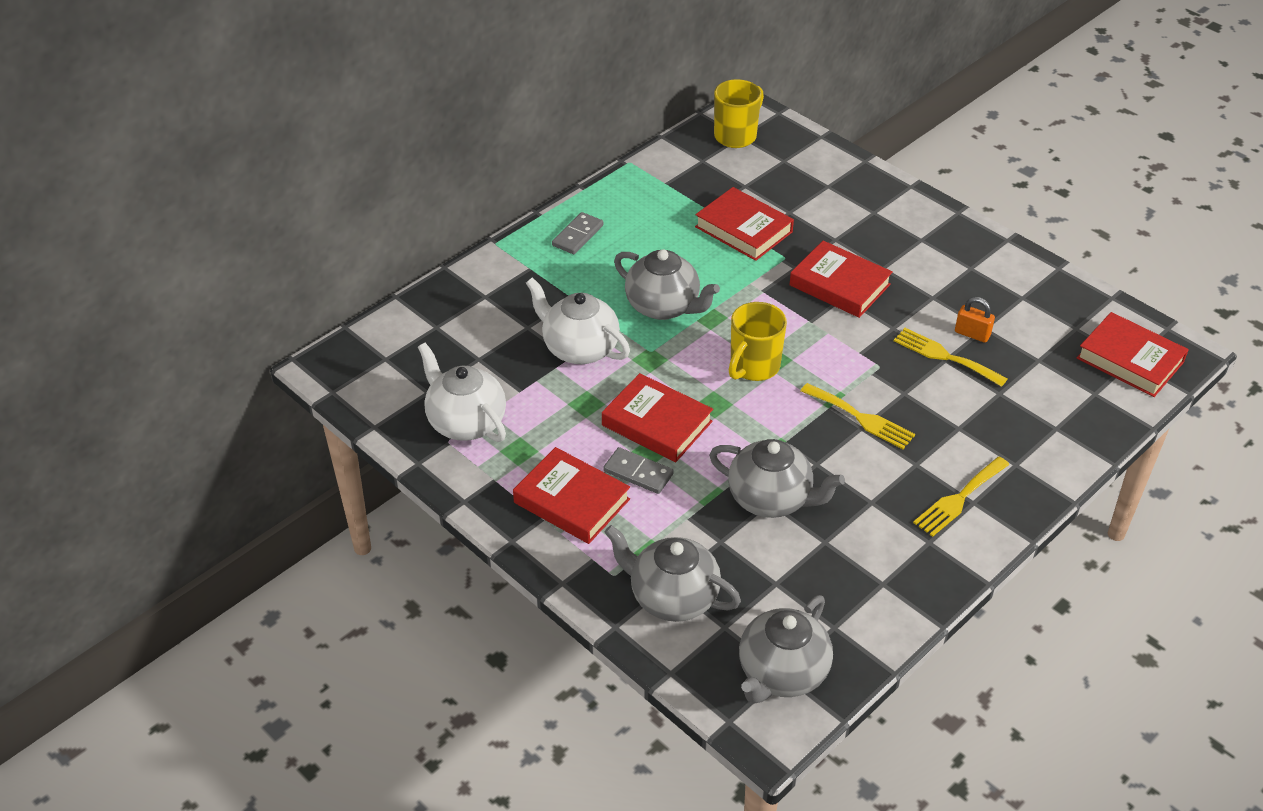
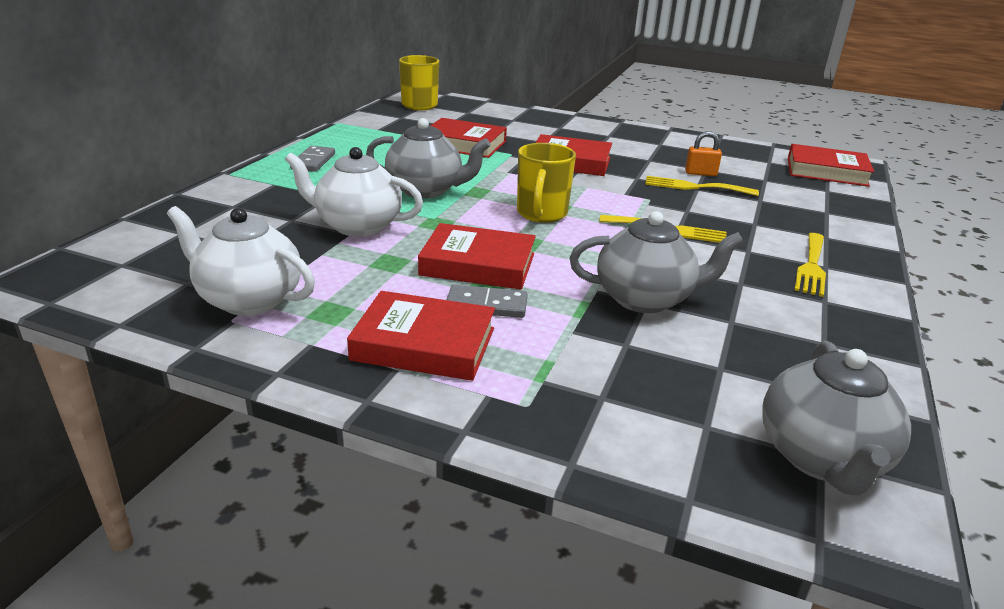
camera: 25 degrees left, 15 degrees down
grey teapot [604,525,741,622] -> none

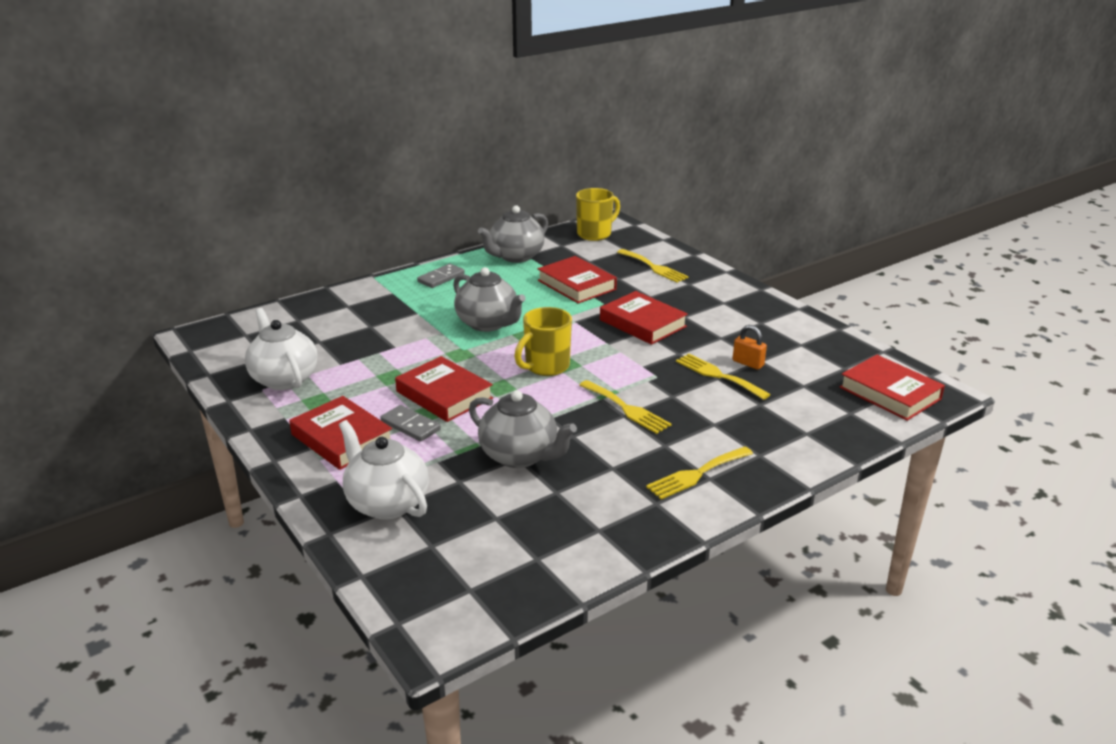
camera: 35 degrees right, 0 degrees up
white teapot [285,147,423,237] -> white teapot moved to [339,420,429,519]
grey teapot [762,341,911,495] -> grey teapot moved to [478,205,548,263]
none -> yellow fork [617,249,689,283]

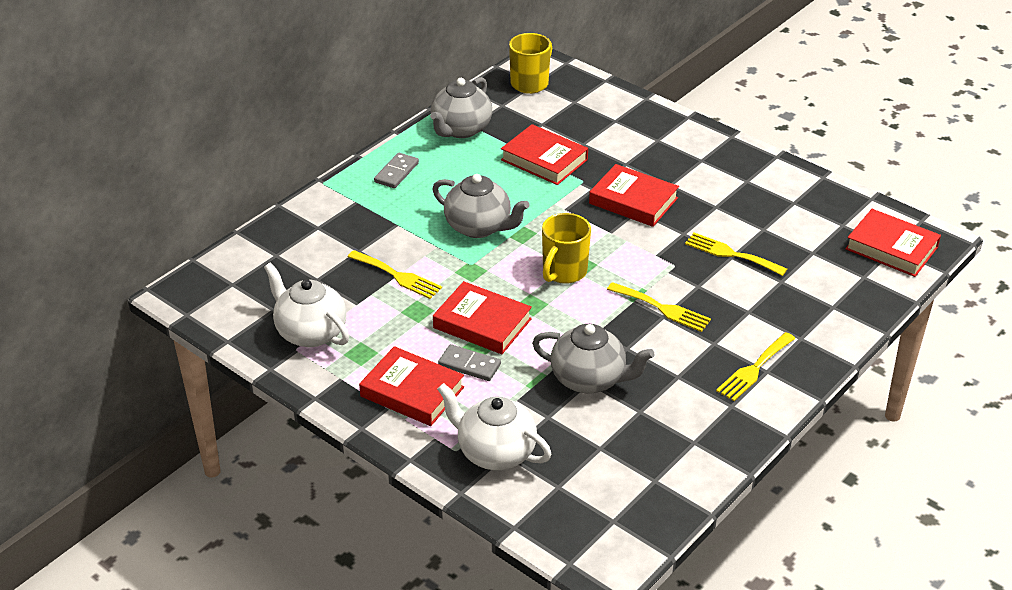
camera: 15 degrees left, 10 degrees up
yellow fork [617,249,689,283] -> yellow fork moved to [348,250,442,299]
orange padlock [733,325,767,370] -> none

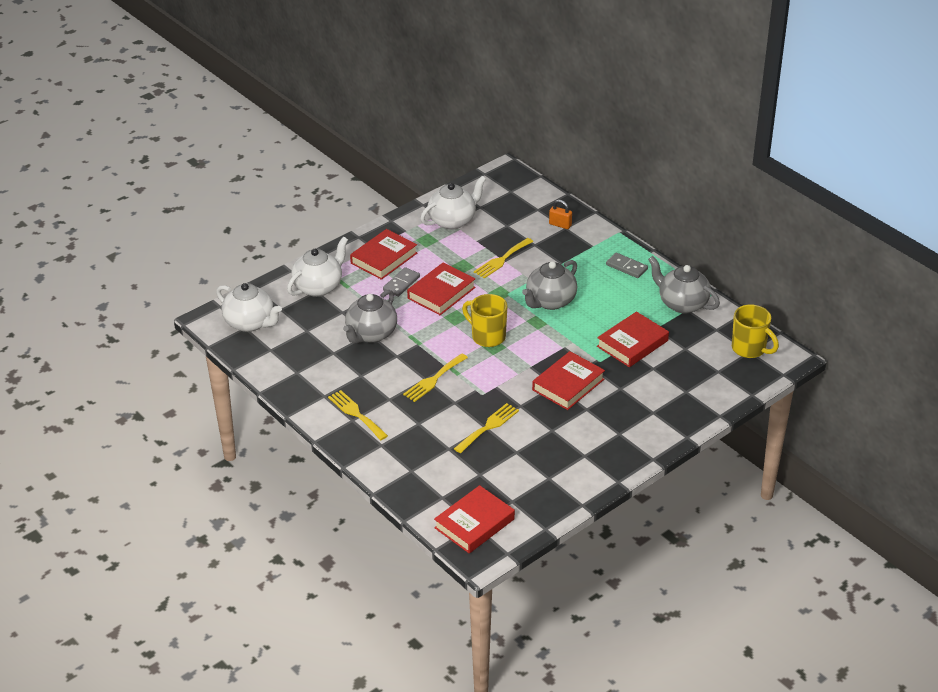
camera: 100 degrees right, 0 degrees up
none -> white teapot [216,283,282,332]
none -> orange padlock [549,200,572,229]

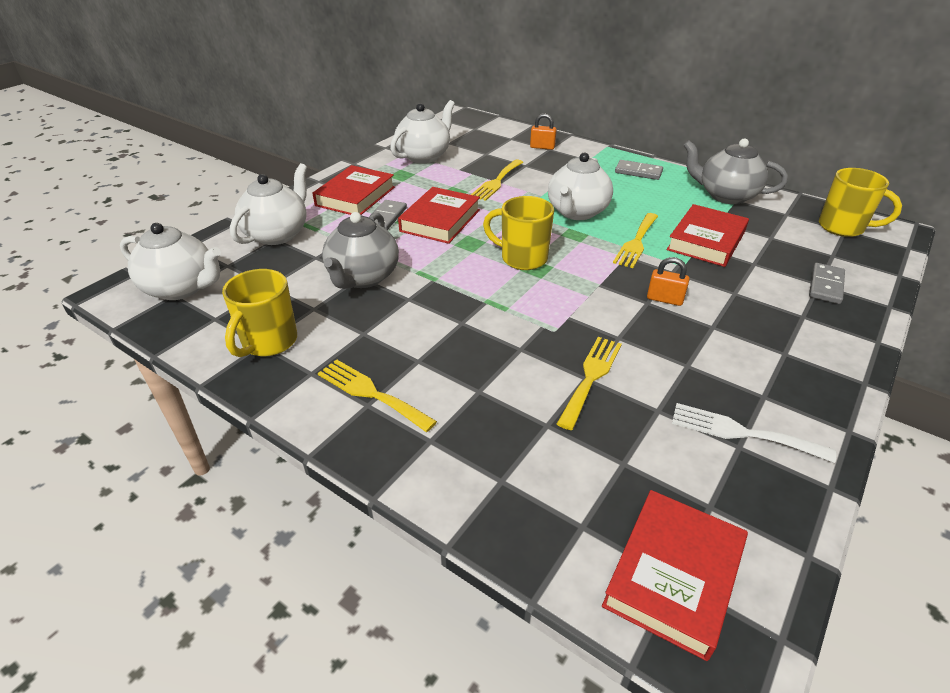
camera: 15 degrees left, 0 degrees up
yellow fork [403,353,468,402] -> yellow fork moved to [613,213,658,268]
grey teapot [522,260,577,310] -> white teapot [548,152,613,220]
red book [532,351,605,410] -> orange padlock [647,257,690,306]
none -> yellow mug [222,269,297,357]
none -> white fork [672,403,836,463]
none -> grey domino [809,263,845,304]

